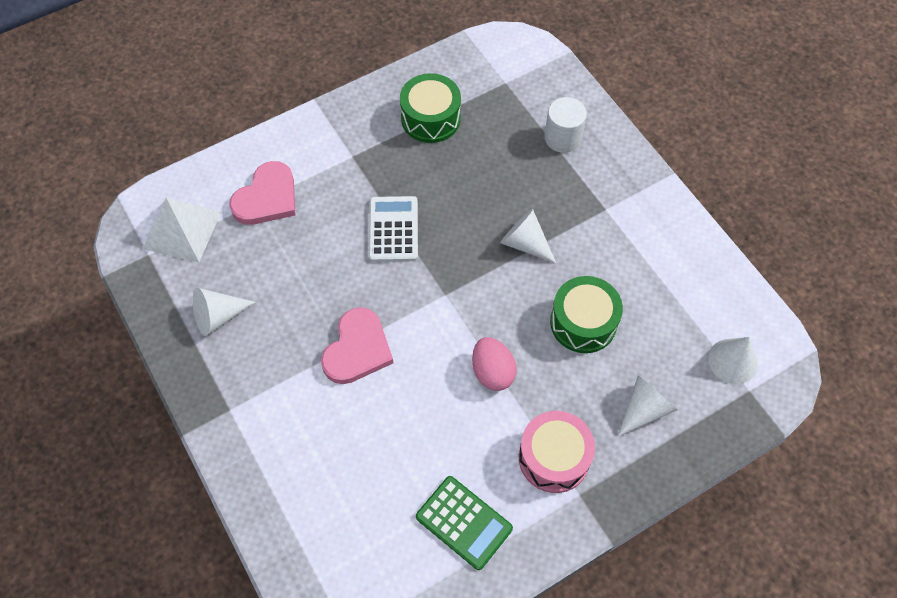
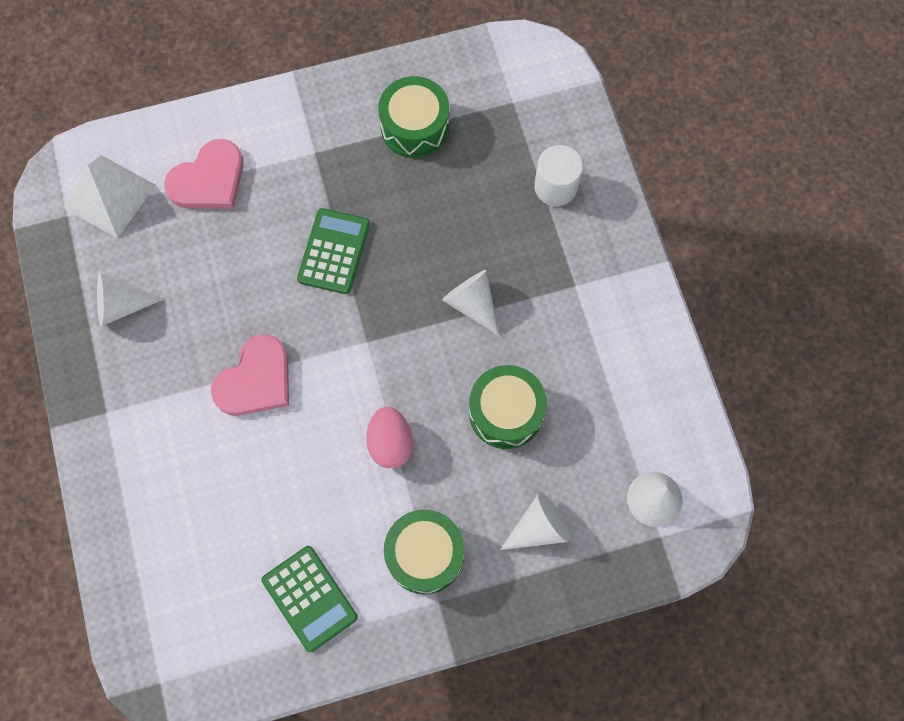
camera: 15 degrees right, 10 degrees up
white calculator [369,196,418,262] -> green calculator [297,208,370,294]
pink drum [519,411,595,493] -> green drum [384,510,464,595]

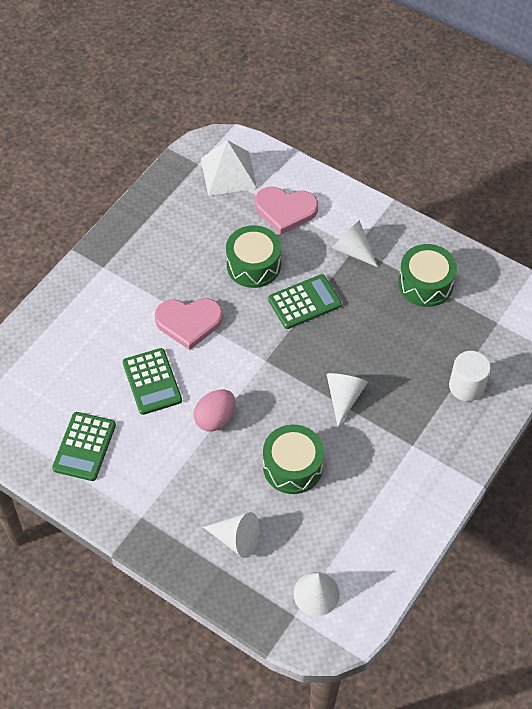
camera: 50 degrees right, 15 degrees down
white cone [97,273,164,327] -> white cone moved to [332,220,378,267]
green drum [384,510,464,595] -> green drum moved to [226,225,281,288]
none -> green calculator [123,348,182,415]

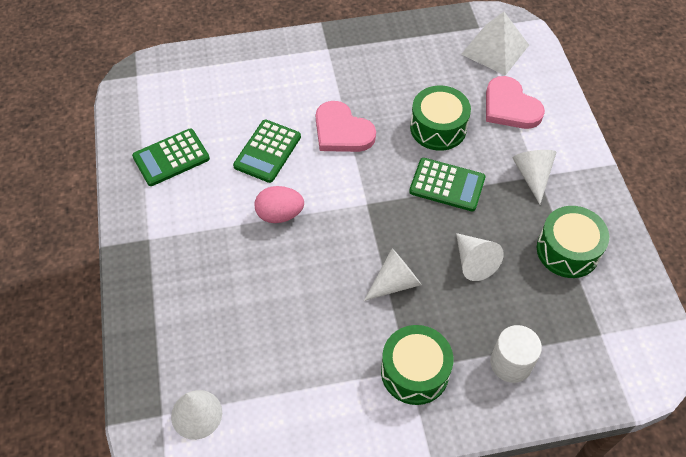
camera: 45 degrees right, 0 degrees up
white cone [203,512,260,558] -> white cone moved to [456,233,504,281]
green drum [263,424,324,494] -> green drum moved to [381,325,453,405]

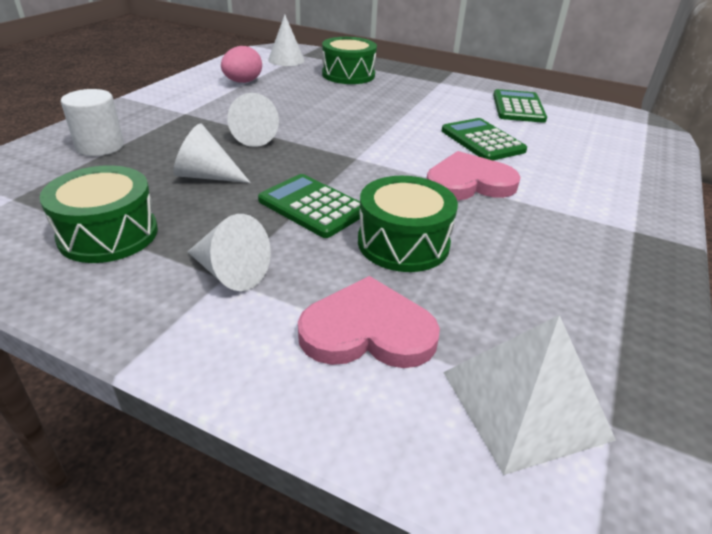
camera: 125 degrees right, 20 degrees down
pink egg [255,186,304,223] -> pink egg moved to [221,46,262,83]
green drum [381,325,453,405] -> green drum moved to [322,37,377,84]
green calculator [409,158,485,211] -> green calculator turned 75 degrees clockwise [258,174,360,238]

